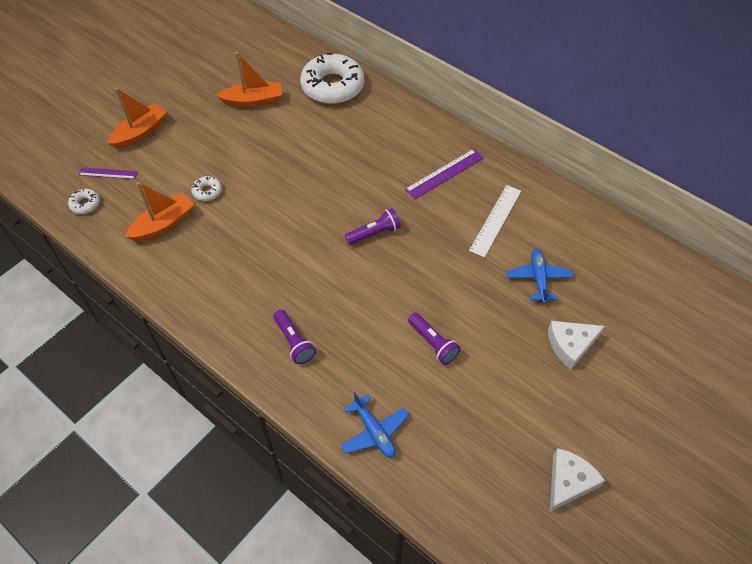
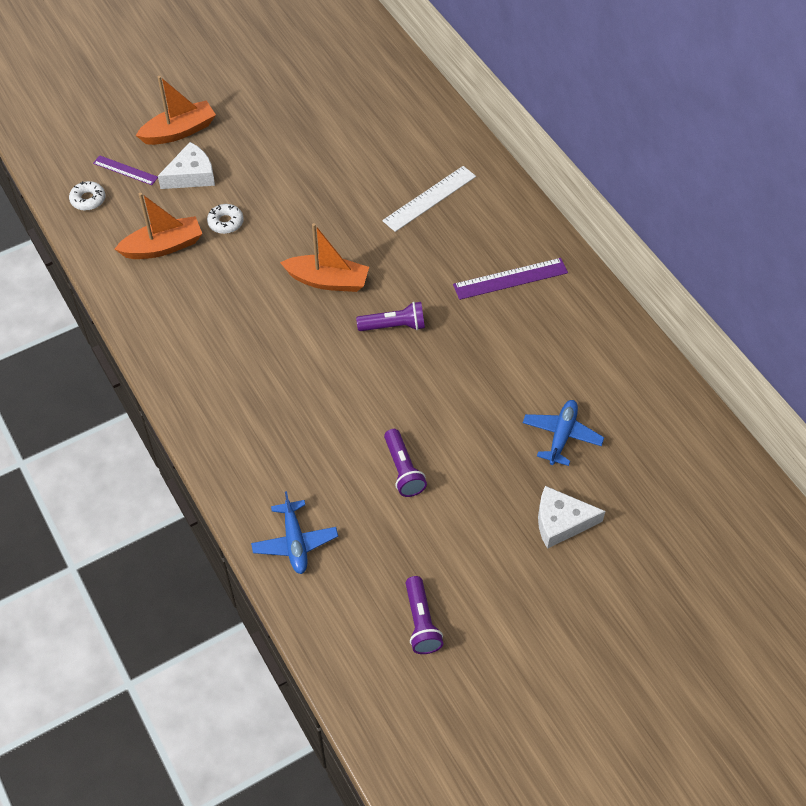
camera: 20 degrees right, 0 degrees up
orange boat [216,52,282,107] -> orange boat moved to [280,223,369,292]
purple flashlight [274,310,316,364] -> purple flashlight moved to [406,576,444,654]
white donut [300,53,364,104] -> none
white ruler [469,185,521,258] -> white ruler moved to [382,166,476,232]
white cheese [550,448,605,512] -> white cheese moved to [158,142,215,189]

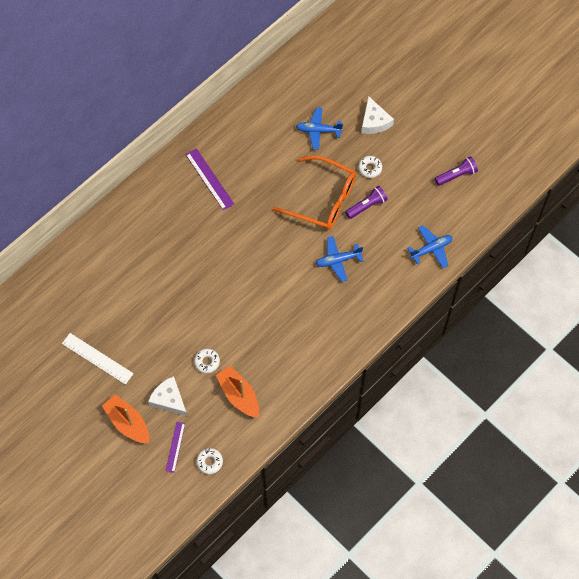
camera: 105 degrees left, 10 degrees up
orange boat [280,223,369,292] -> none
purple flashlight [356,301,425,331] -> none
white ruler [382,166,476,232] -> white ruler moved to [62,333,134,385]
none -> orange glasses [272,155,356,230]
none -> blue plane [316,236,363,282]
none -> white donut [358,156,382,178]

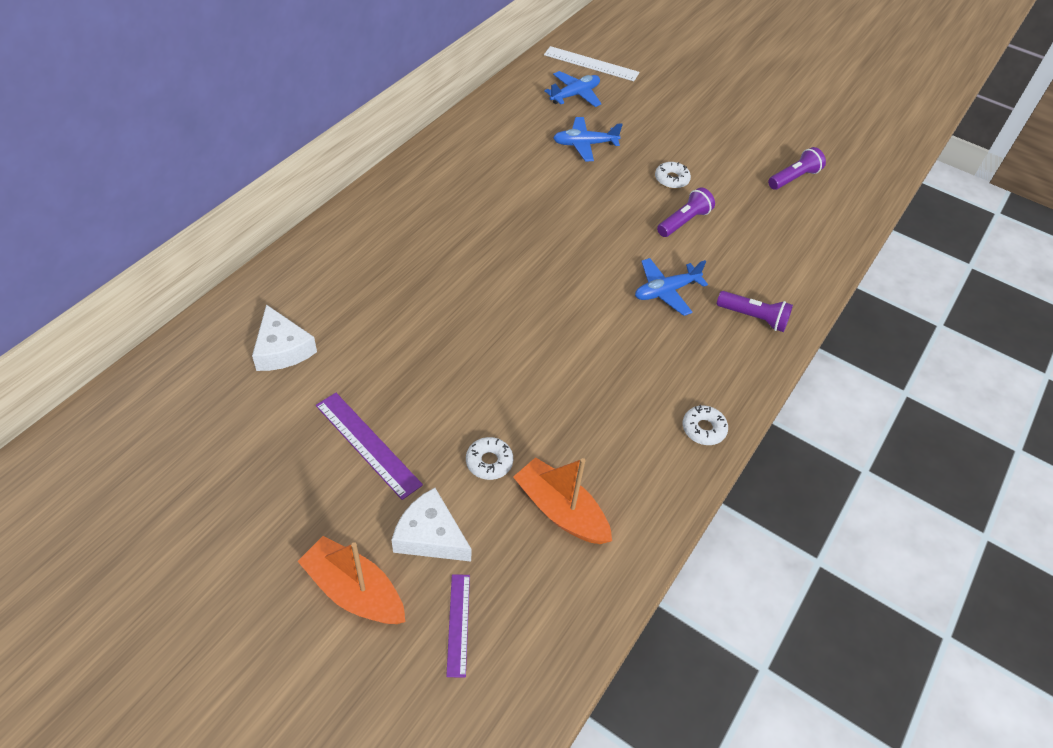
camera: 15 degrees left, 15 degrees down
white ruler [62,333,134,385] -> white ruler moved to [544,46,639,81]
purple ruler [185,148,234,210] -> purple ruler moved to [316,393,423,500]
white donut [196,448,223,474] -> white donut moved to [683,405,728,445]
orange glasses [272,155,356,230] -> none
white cheese [361,96,394,134] -> white cheese moved to [252,304,317,371]
blue plane [407,225,453,268] -> blue plane moved to [544,71,601,107]
none -> purple flashlight [717,291,793,332]

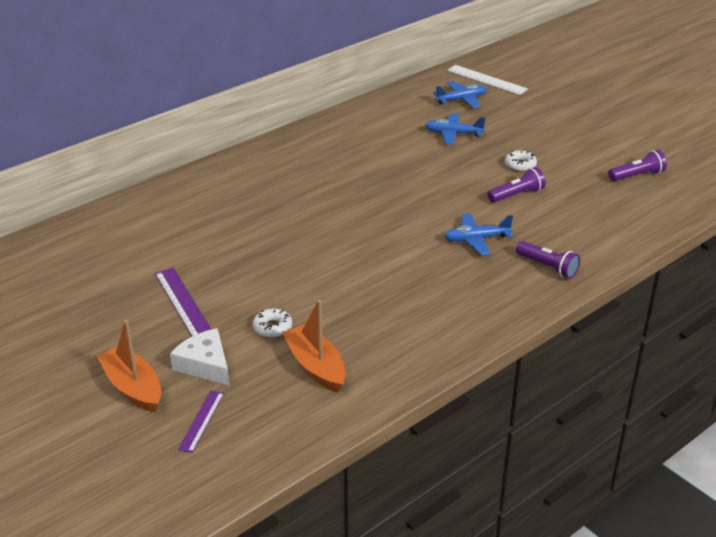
camera: 20 degrees right, 15 degrees down
white cheese [252,304,317,371] -> none
white donut [683,405,728,445] -> none

